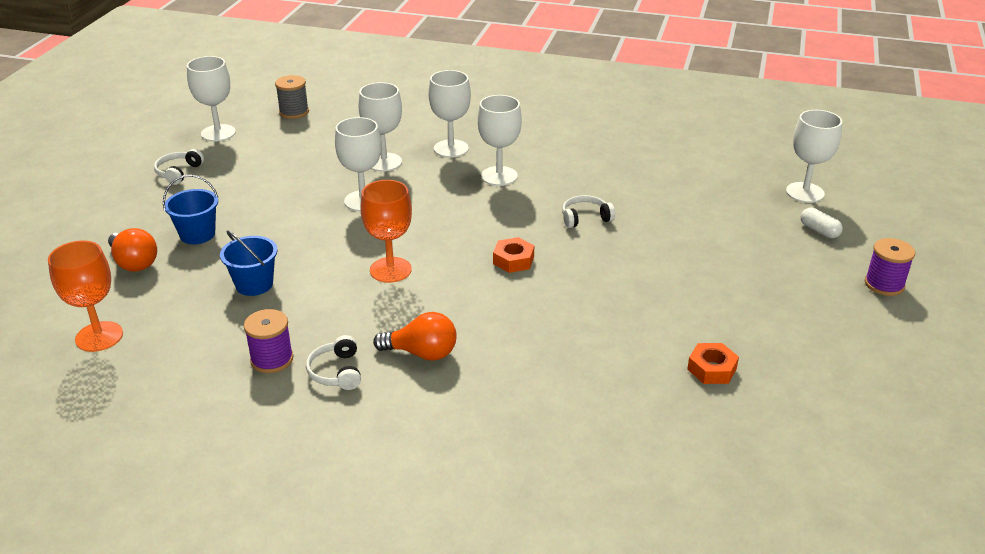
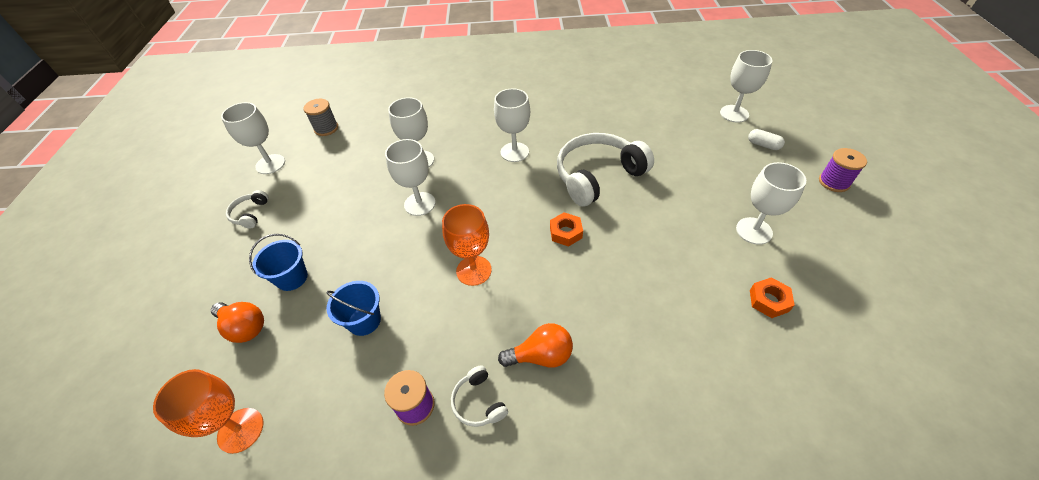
camera: 15 degrees left, 15 degrees up
white goblet [429,70,471,158] -> white goblet moved to [736,162,806,245]
white headphones [562,195,615,228] -> white headphones [557,133,654,207], size x2.23

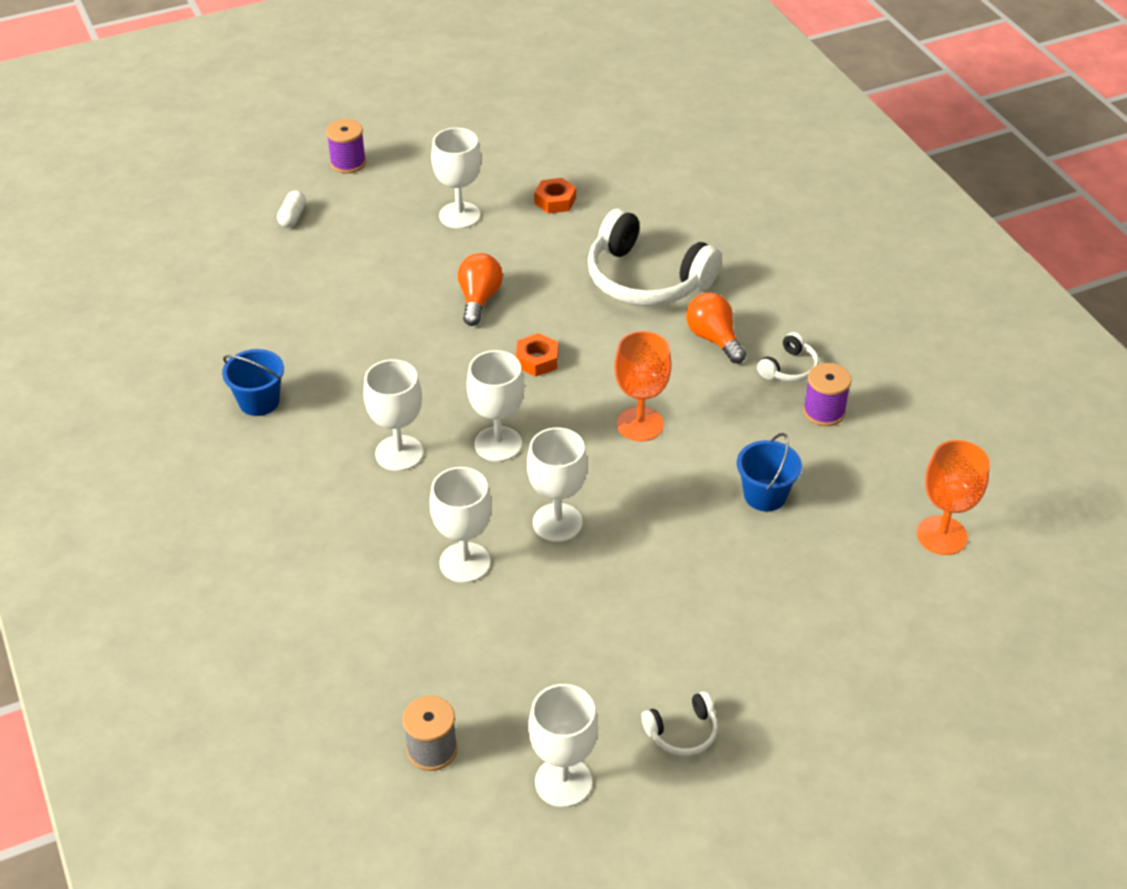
camera: 115 degrees left, 5 degrees down
orange light bulb [211,302,264,343] -> orange light bulb moved to [458,253,503,326]
blue bucket [249,234,308,291] -> blue bucket moved to [222,349,284,416]
white headphones [557,133,654,207] -> white headphones moved to [588,208,722,306]
white goblet [720,50,772,122] -> white goblet moved to [467,350,525,462]

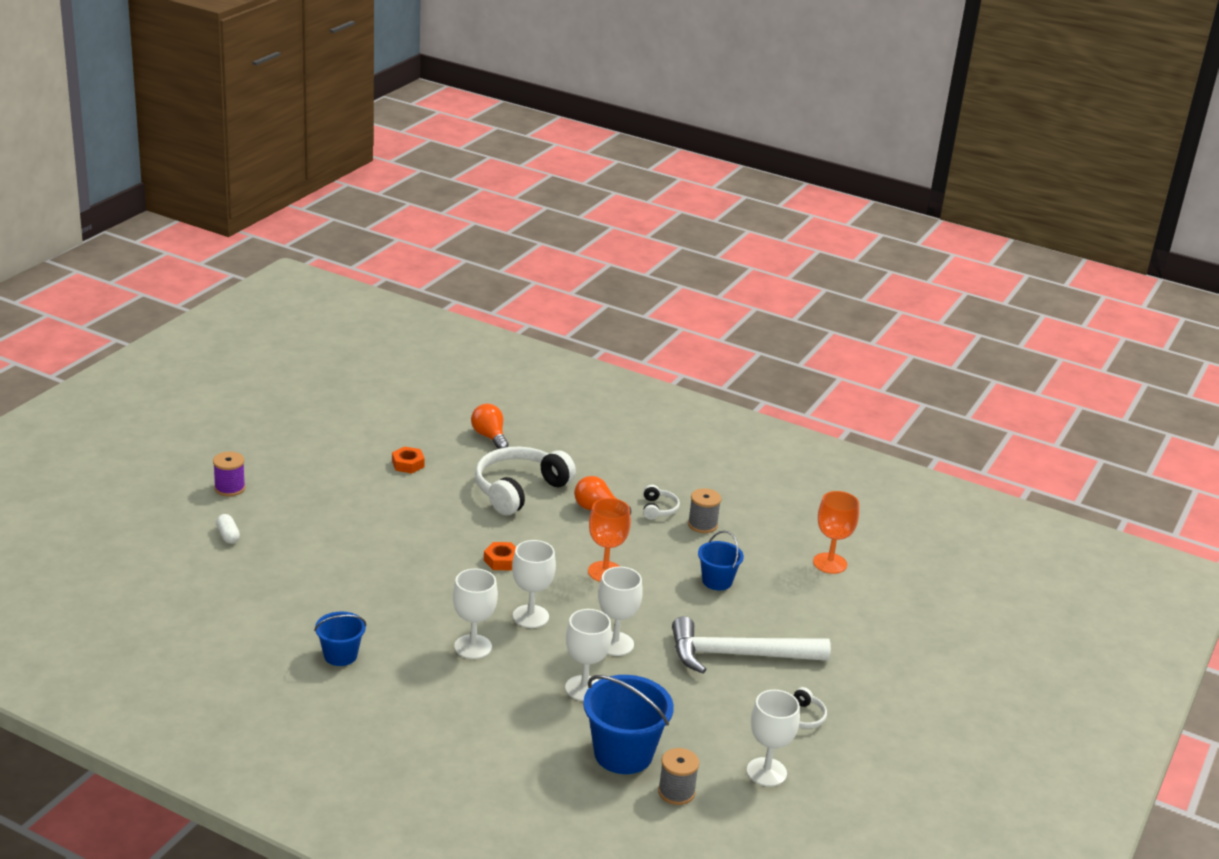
camera: 40 degrees left, 15 degrees down
white goblet [431,128,481,229] -> none
orange light bulb [458,253,503,326] -> orange light bulb moved to [471,404,509,449]
white headphones [588,208,722,306] -> white headphones turned 135 degrees clockwise [475,447,576,515]
purple spool [803,363,852,426] -> grey spool [688,488,721,533]
none -> blue bucket [583,675,674,774]
none -> white hammer [672,616,831,674]

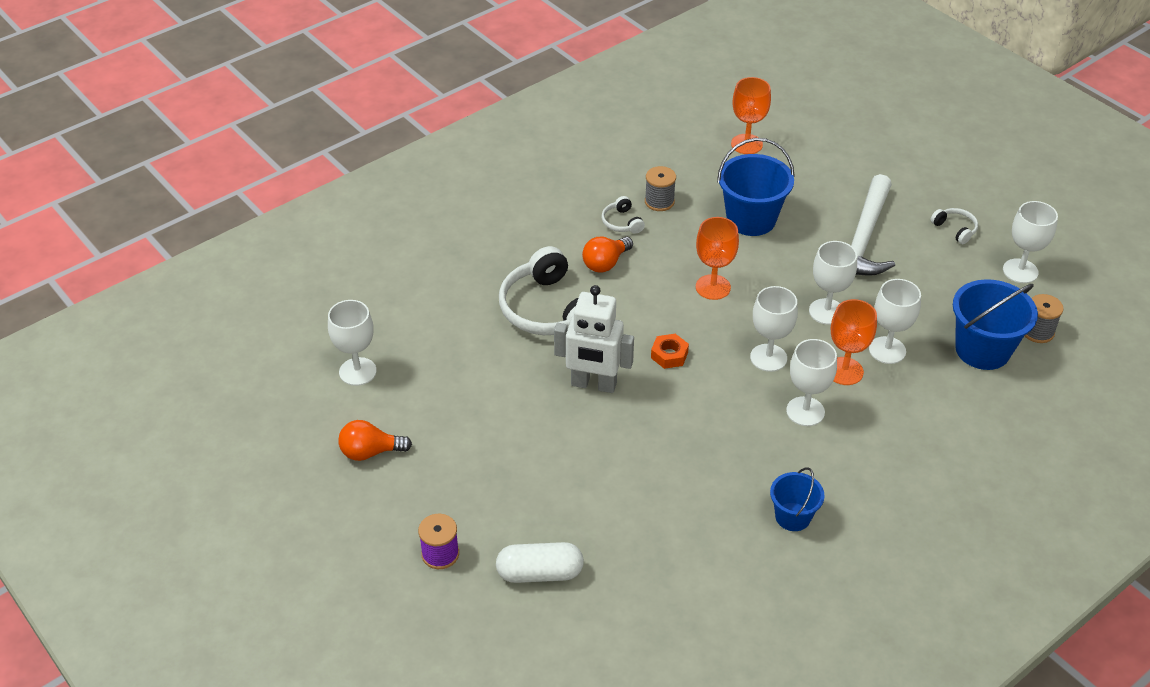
camera: 65 degrees left, 15 degrees up
white capsule [216,514,240,544] -> white capsule [496,542,584,583], size x1.80
orange nut [392,446,425,474] -> none
orange light bulb [471,404,509,449] -> orange light bulb moved to [338,420,412,461]
white headphones [643,485,680,520] -> white headphones turned 135 degrees counterclockwise [602,196,645,234]
blue bucket [698,531,744,590] -> blue bucket [717,138,795,236], size x1.70
none -> white goblet [328,300,377,386]
none -> white robot [554,285,634,393]
none -> orange goblet [831,299,877,385]

